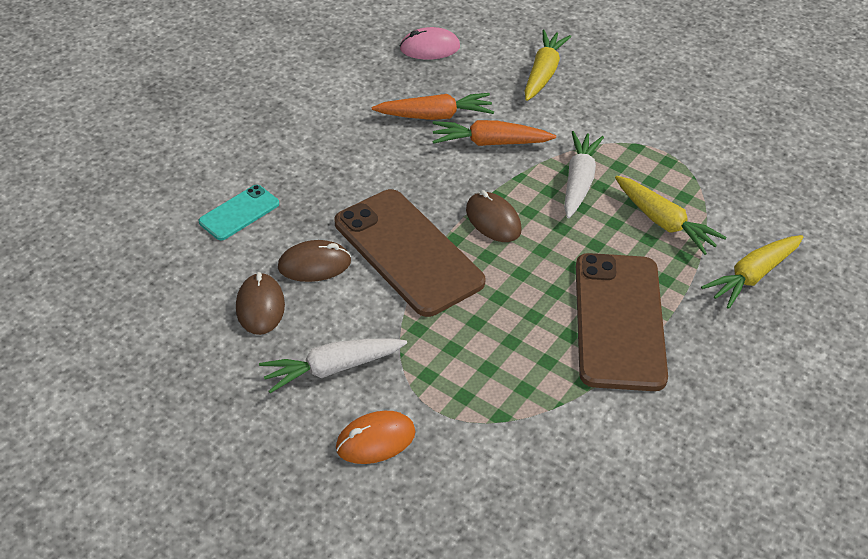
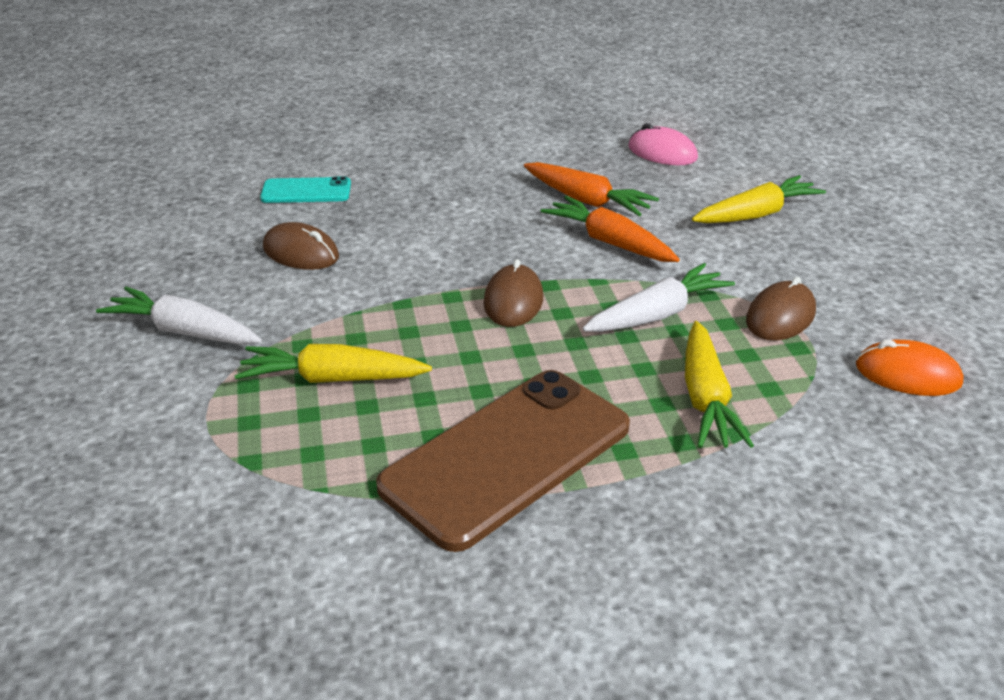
camera: 45 degrees right, 10 degrees down
brown mouse [236,272,285,335] -> brown mouse moved to [746,277,816,341]
brown phone [335,189,486,317] -> none
orange mouse [336,411,416,464] -> orange mouse moved to [856,339,964,396]
yellow carrot [701,235,803,309] -> yellow carrot moved to [235,344,432,383]

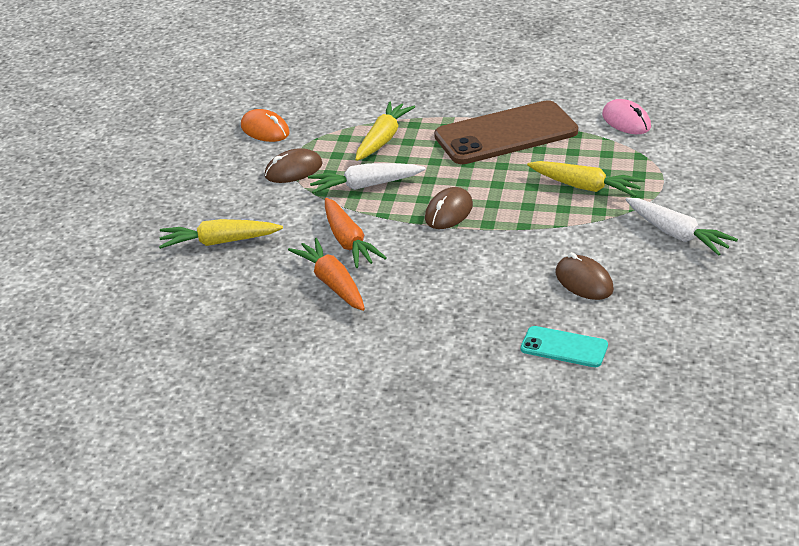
camera: 155 degrees left, 0 degrees up
pink mouse [628,124,698,165] -> pink mouse moved to [602,99,651,134]

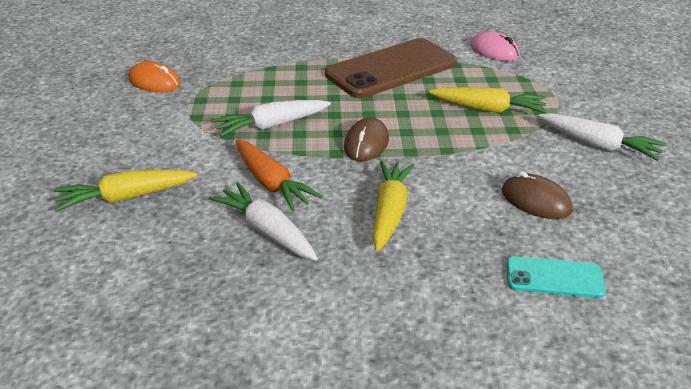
camera: 15 degrees left, 0 degrees up
brown mouse [264,148,323,183] -> none
orange carrot [288,238,365,311] -> white carrot [209,182,318,261]
yellow carrot [355,102,415,161] -> yellow carrot moved to [372,160,415,251]

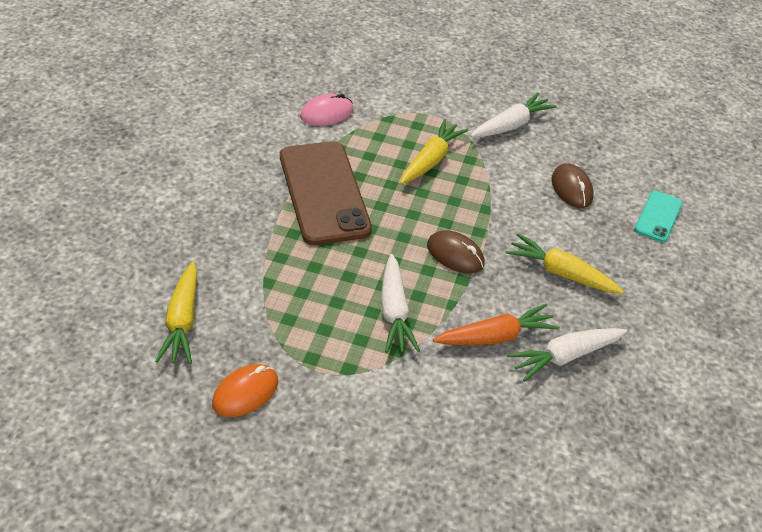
camera: 75 degrees left, 10 degrees up
yellow carrot [54,170,197,212] -> yellow carrot moved to [155,261,198,364]
brown mouse [502,171,573,219] -> brown mouse turned 75 degrees counterclockwise [551,163,594,208]

